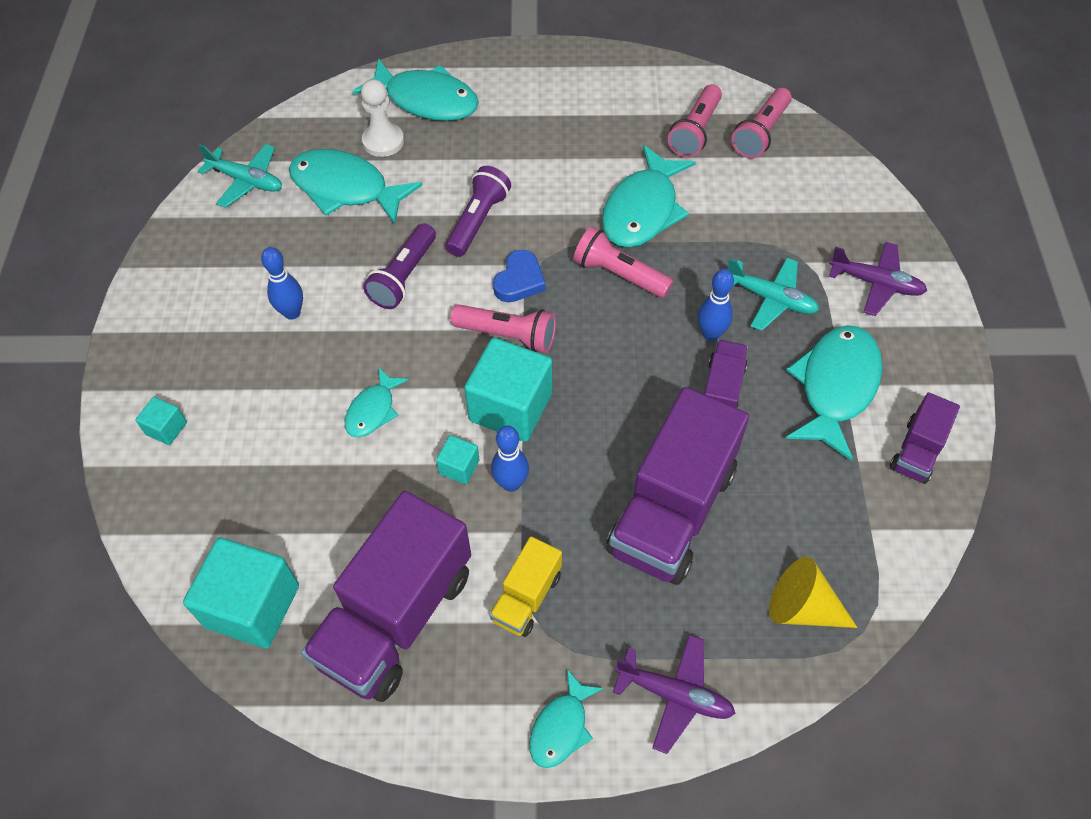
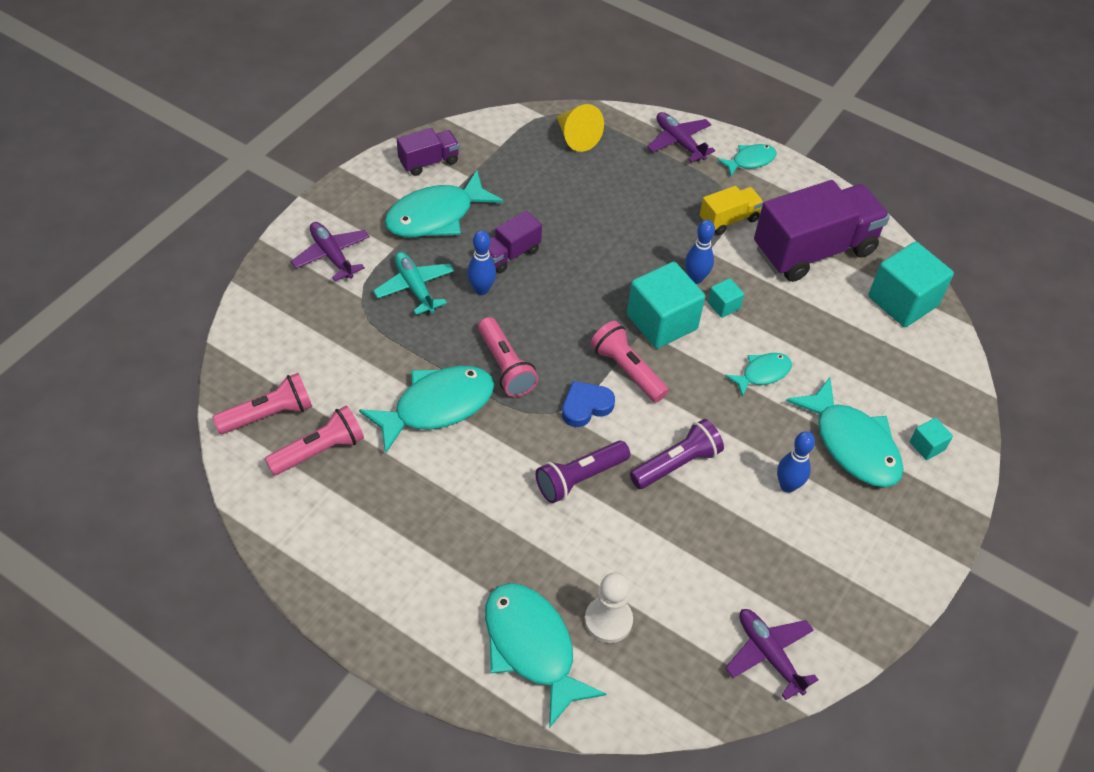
camera: 150 degrees left, 5 degrees down
turquoise plane [197,144,282,208] -> purple plane [725,609,818,700]
turquoise fish [289,149,423,224] -> turquoise fish moved to [786,377,904,487]
purple truck [606,387,749,585] -> none

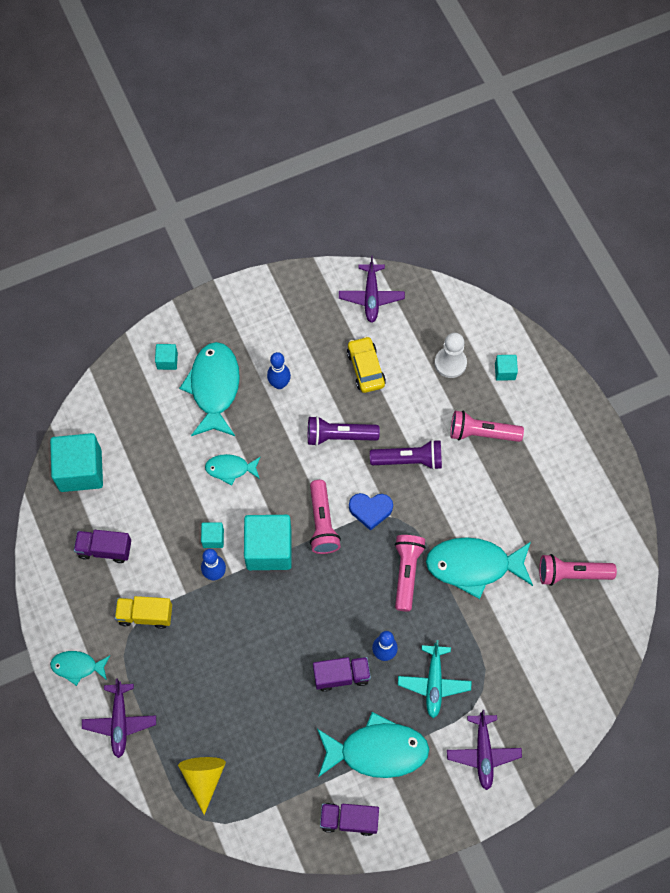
camera: 145 degrees left, 15 degrees up
pink flashlight [213,373,312,434] -> pink flashlight moved to [450,411,524,442]
turquoise fish [485,583,606,728] -> turquoise cube [495,355,518,381]
purple truck [754,180,890,282] -> purple truck [74,530,131,563], size x0.49
none -> yellow car [347,336,386,393]

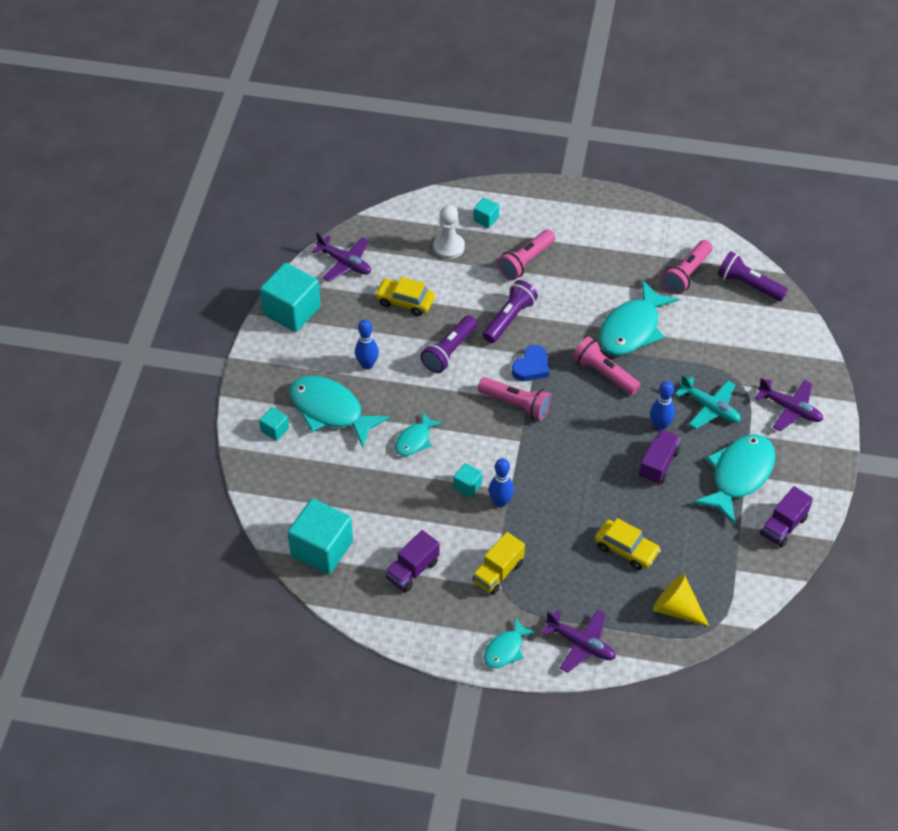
camera: 55 degrees left, 15 degrees down
turquoise cube [244,515,292,570] -> turquoise cube moved to [260,263,321,332]
none -> yellow car [595,518,661,570]
none -> purple flashlight [717,251,788,301]

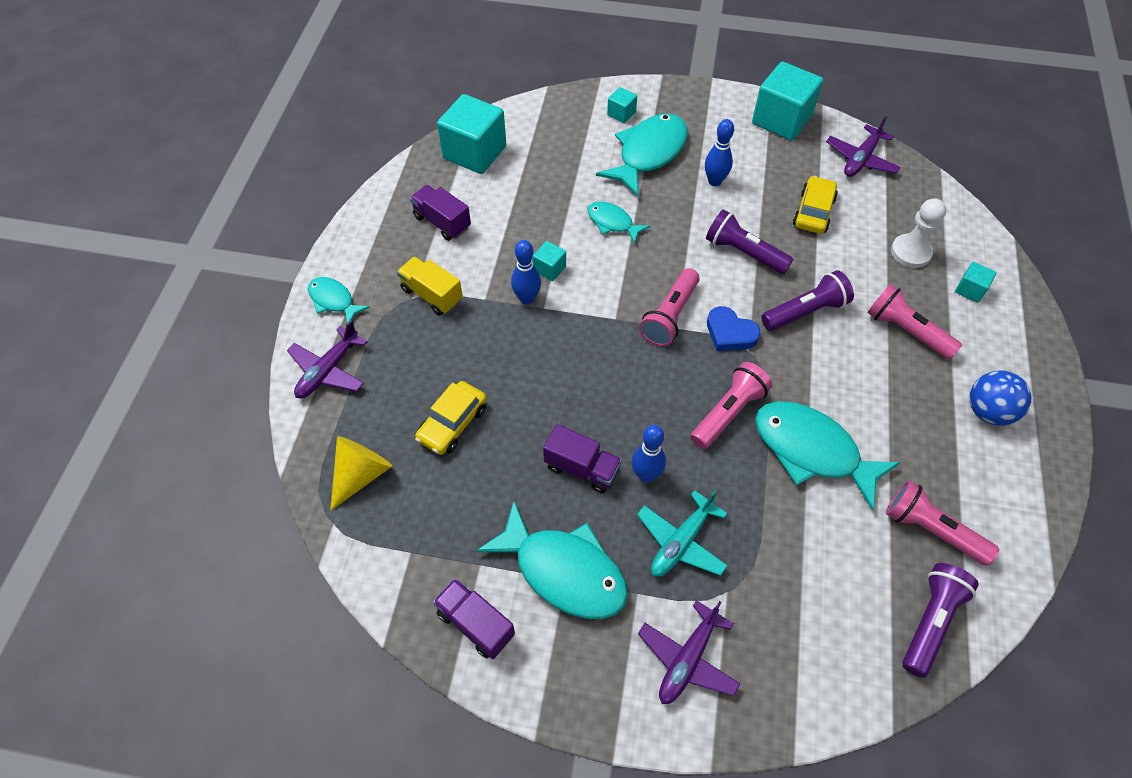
camera: 90 degrees right, 5 degrees up
purple flashlight [483,280,538,343] -> purple flashlight turned 60 degrees counterclockwise [761,270,854,331]
none -> blue ball [970,371,1031,426]

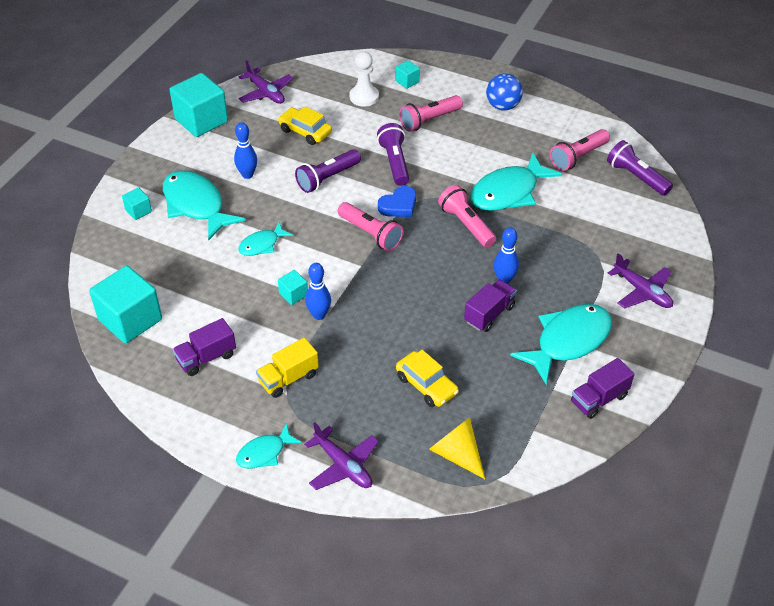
camera: 75 degrees left, 10 degrees down
turquoise plane [637,490,728,577] -> none

